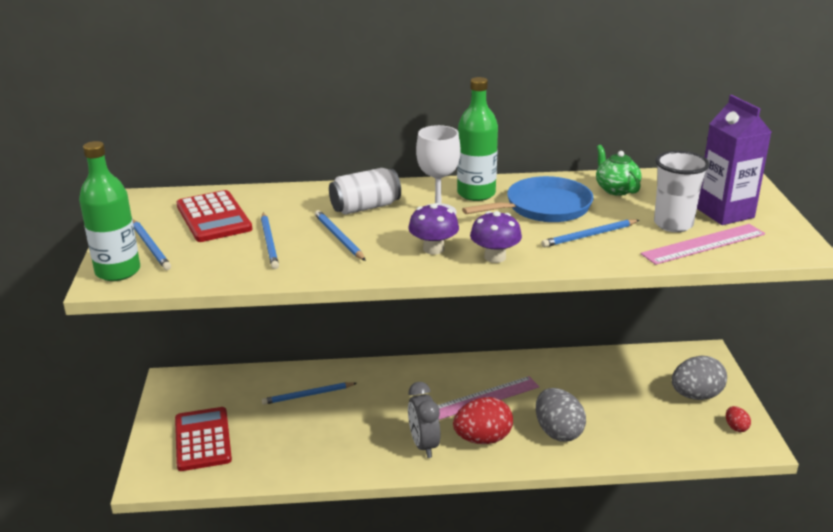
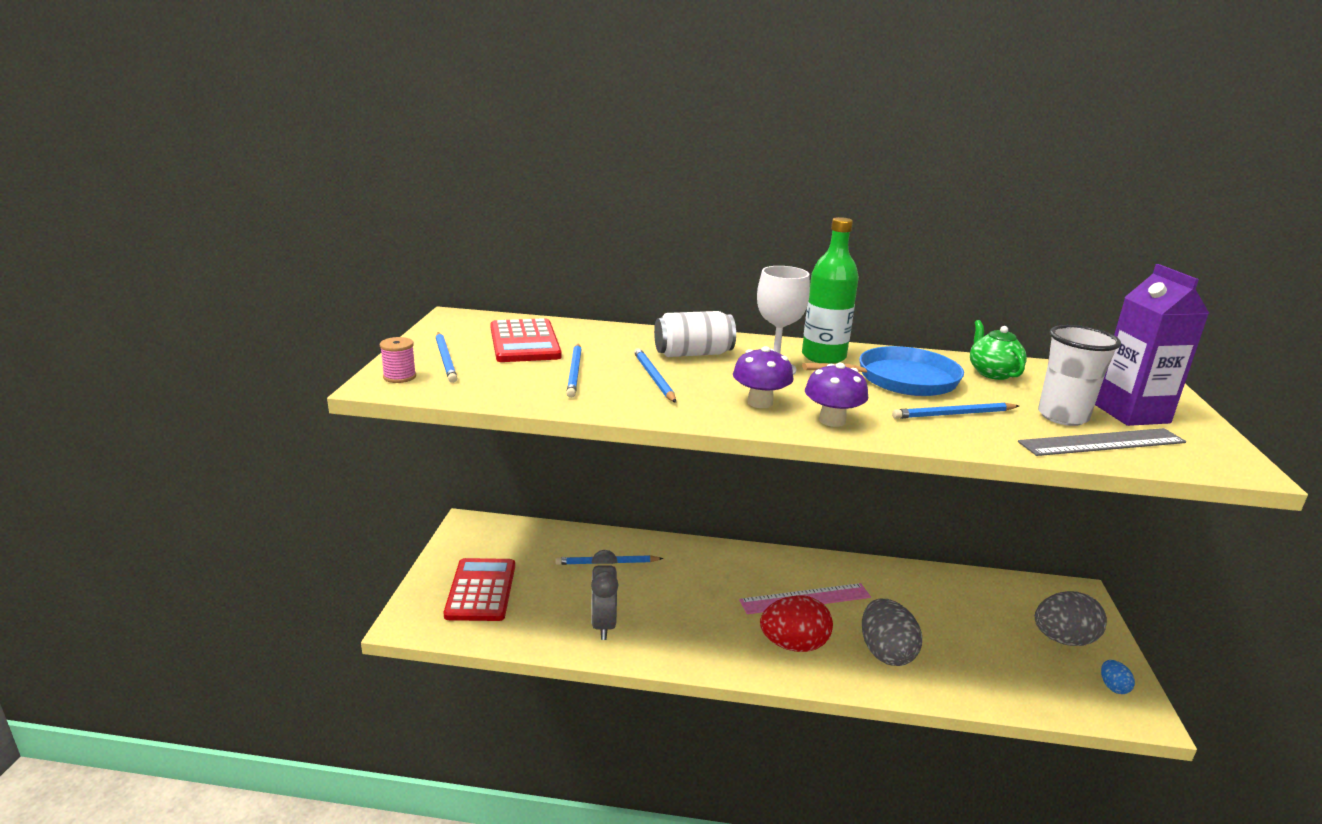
camera: 10 degrees right, 5 degrees down
green bottle [79,141,140,281] -> pink spool [380,337,416,383]
grey clock [408,382,440,458] -> grey clock moved to [591,550,618,640]
pink ruler [641,224,765,265] -> grey ruler [1018,428,1186,456]
red egg [726,406,751,432] -> blue egg [1101,660,1135,694]

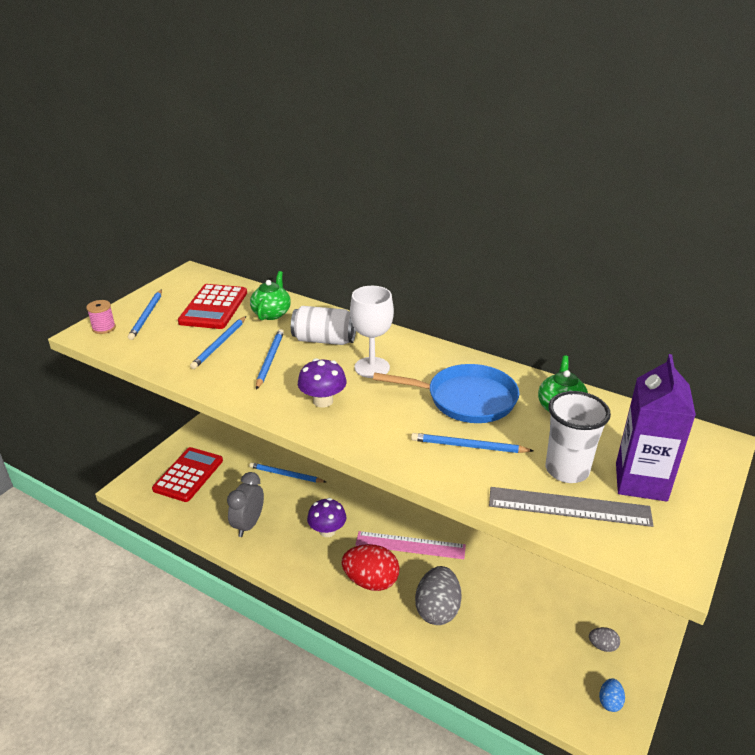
camera: 25 degrees right, 10 degrees up
green bottle [802,217,859,364] -> none
purple mushroom [805,363,868,427] -> purple mushroom moved to [307,498,346,537]
grey egg [1035,591,1107,646] -> grey egg [589,627,620,652], size x0.48
none -> green teapot [250,271,291,320]

